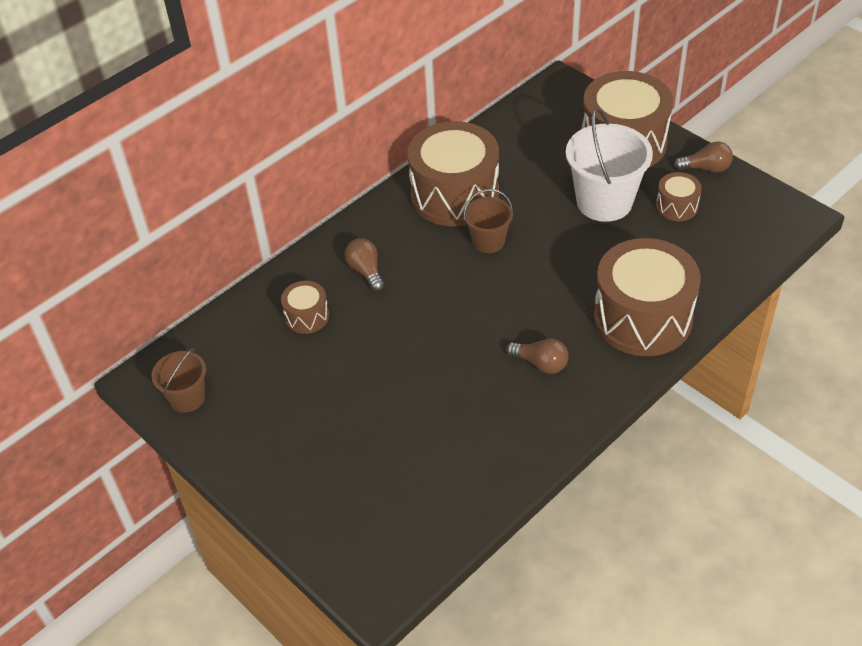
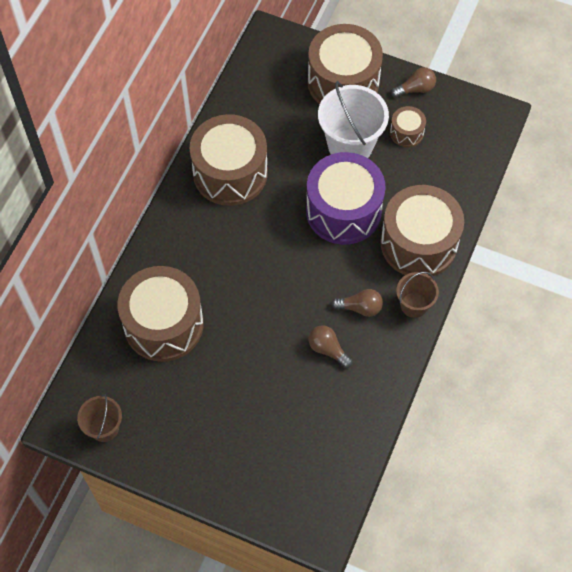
camera: 25 degrees left, 15 degrees up
brown drum [281,281,329,334] -> brown drum [118,266,204,362], size x2.17
brown light bulb [345,238,384,291] -> brown light bulb moved to [309,325,352,368]
brown bucket [464,189,513,253] -> brown bucket moved to [396,272,439,318]
none -> purple drum [306,152,386,245]

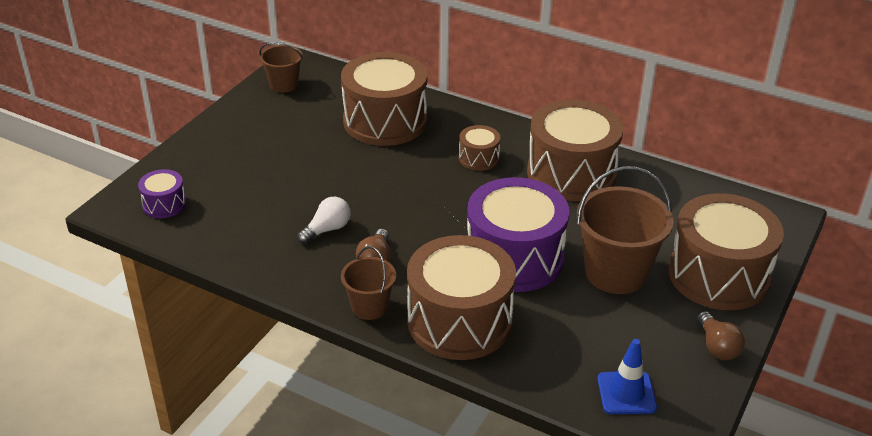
camera: 95 degrees right, 25 degrees down
brown light bulb [309,325,352,368] -> white light bulb [297,197,350,244]
white bucket [318,81,389,158] -> brown bucket [577,166,674,294]
brown drum [390,106,426,147] -> brown drum moved to [459,125,500,171]
none -> purple drum [138,169,186,218]
none -> blue traffic cone [597,339,657,414]

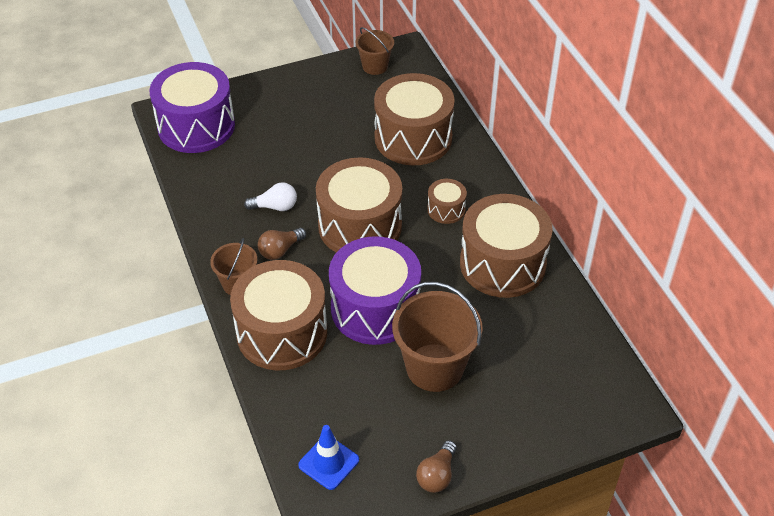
camera: 40 degrees right, 10 degrees up
purple drum [138,169,186,218] -> purple drum [149,62,235,153], size x2.17
brown drum [668,193,784,310] -> brown drum moved to [316,157,402,253]

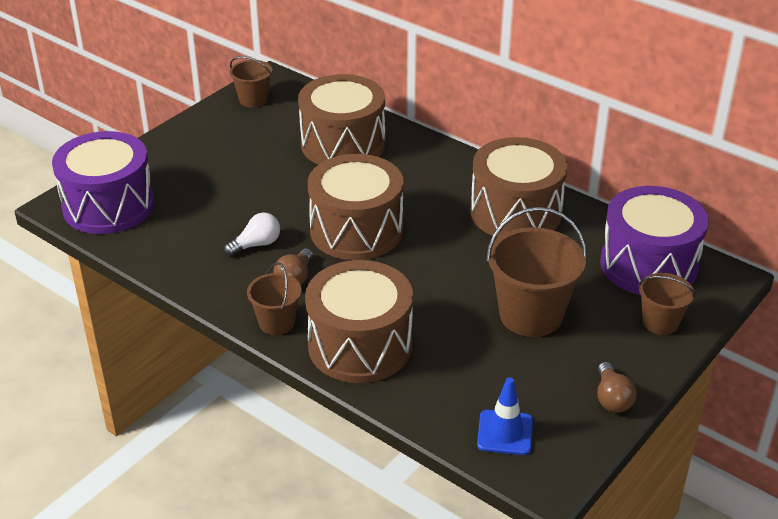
camera: 30 degrees left, 10 degrees down
purple drum [329,236,421,345] -> purple drum moved to [600,186,709,295]
brown drum [427,179,467,224] -> none
none -> brown bucket [638,273,695,335]

